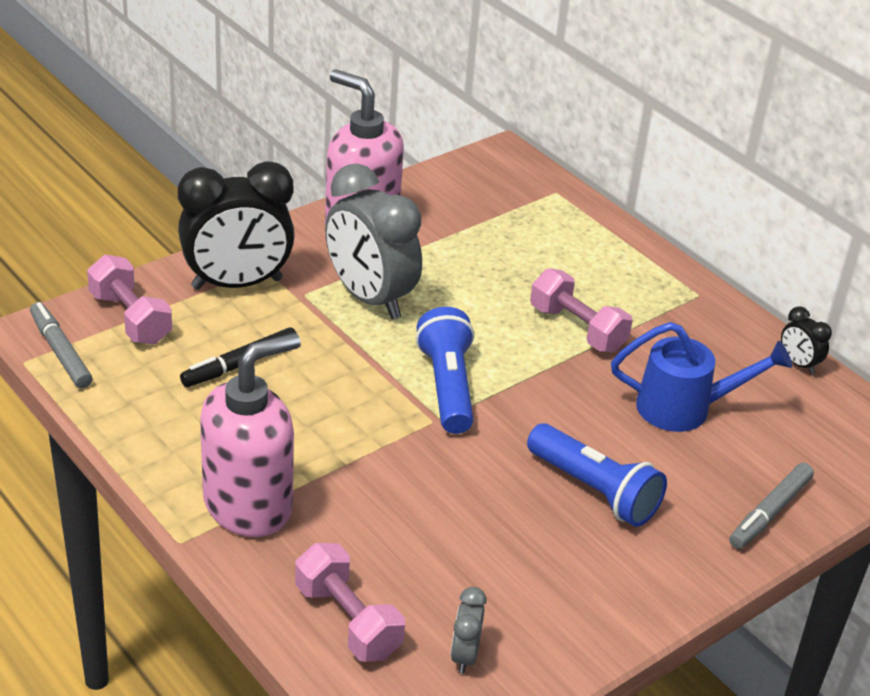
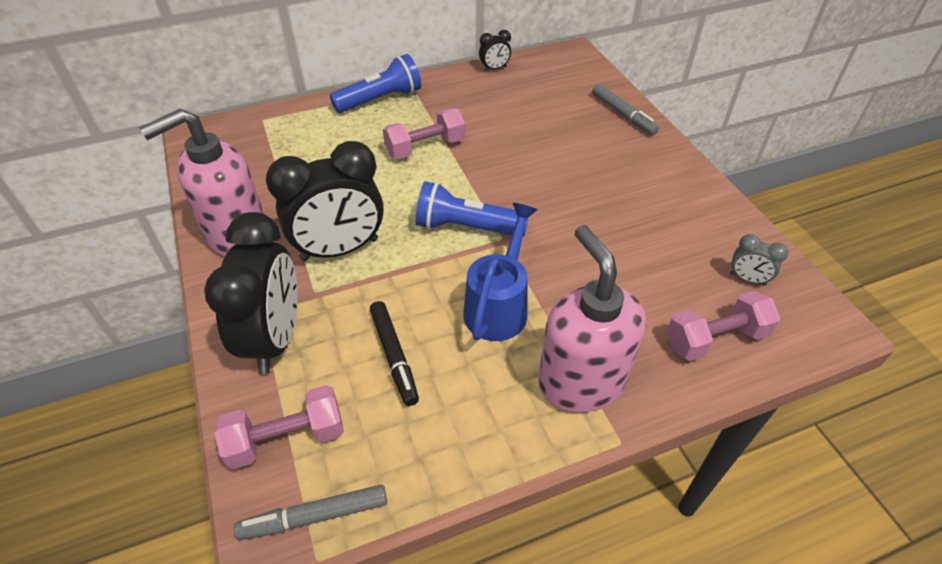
camera: 70 degrees left, 10 degrees up
grey clock [325,164,422,320] -> black clock [266,141,384,261]
blue flashlight [527,423,667,527] -> blue flashlight moved to [330,54,421,113]
blue watering can [611,322,792,432] -> blue watering can moved to [463,203,537,341]

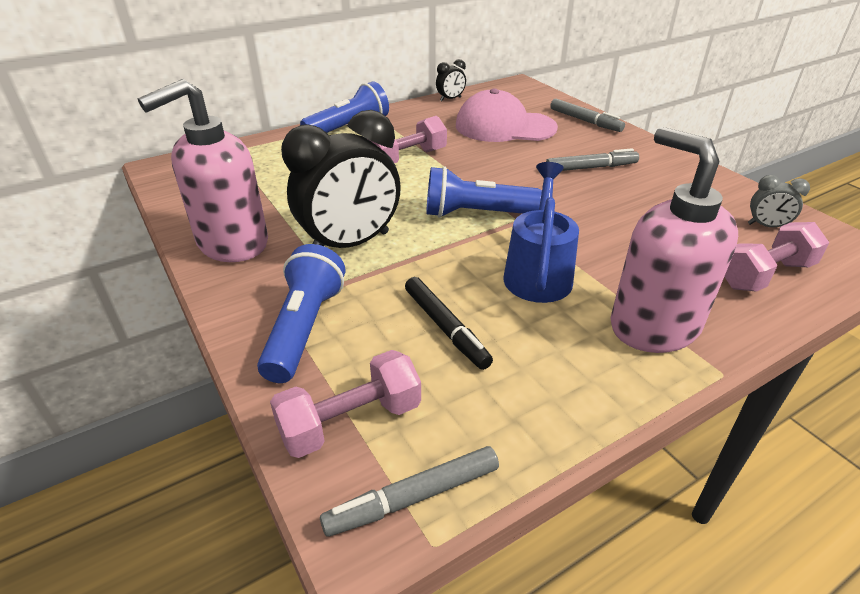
camera: 10 degrees left, 10 degrees down
black clock [204,212,298,374] -> blue flashlight [257,244,345,383]
none -> pink cap [456,88,558,142]
none -> grey marker [546,148,639,171]

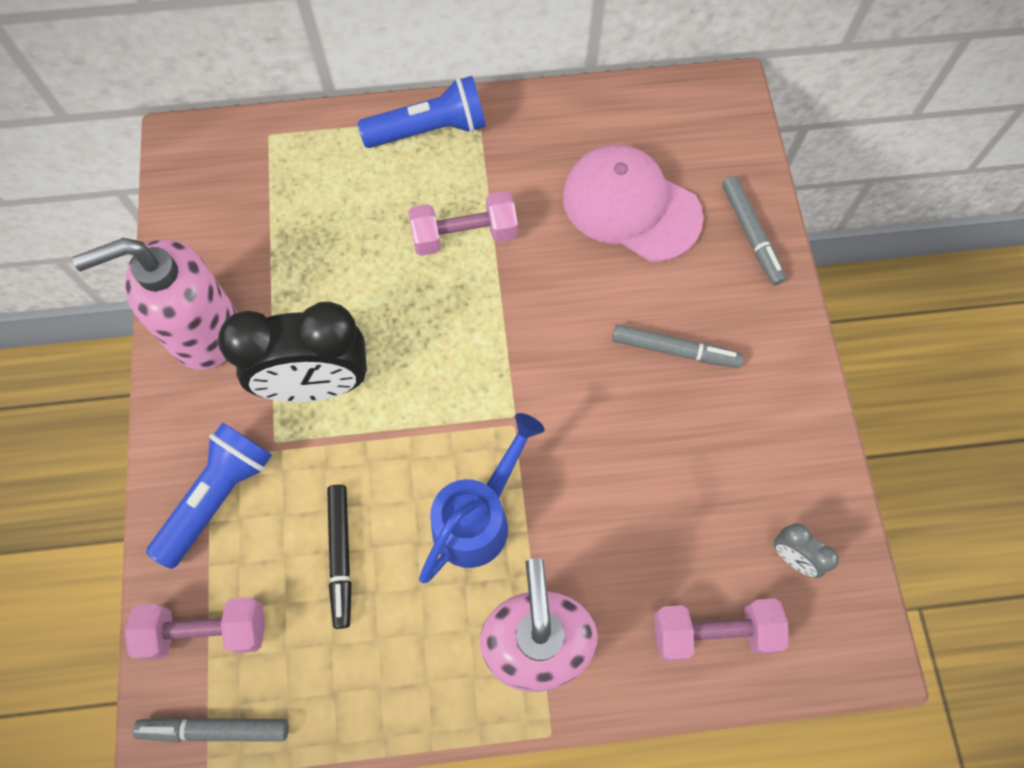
camera: 25 degrees right, 30 degrees up
blue flashlight [426,166,542,218] -> none
black clock [436,59,466,101] -> none

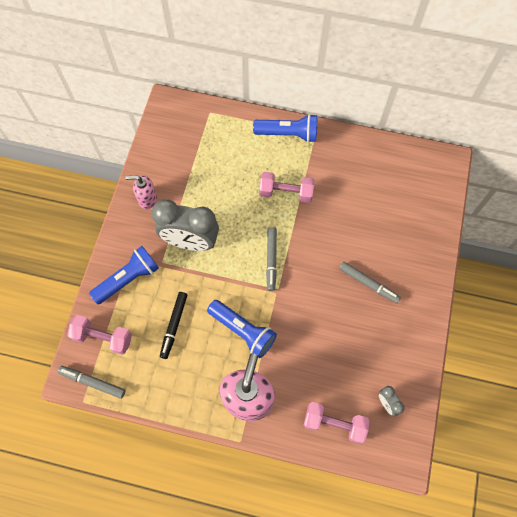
camera: 20 degrees right, 0 degrees up
pink soap dispenser [73,238,237,370] -> pink soap dispenser [125,176,157,209], size x0.53
black clock [218,301,367,402] -> grey clock [152,199,219,251]
blue watering can [419,413,544,583] -> blue flashlight [207,300,277,358]
pink cap [563,144,703,262] -> none
grey marker [722,176,786,285] -> grey marker moved to [266,227,277,291]

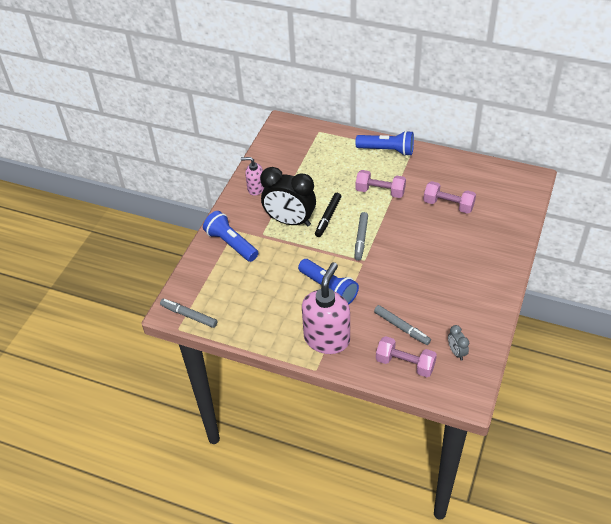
camera: 10 degrees right, 20 degrees down
pink dumbbell [67,315,132,355] -> pink dumbbell moved to [423,181,476,214]
blue flashlight [89,246,159,304] -> blue flashlight turned 105 degrees counterclockwise [203,211,258,262]
grey clock [152,199,219,251] -> black clock [260,167,316,227]
black marker [160,292,187,359] -> black marker moved to [315,193,341,237]
grey marker [339,262,401,303] -> grey marker moved to [374,305,431,345]

